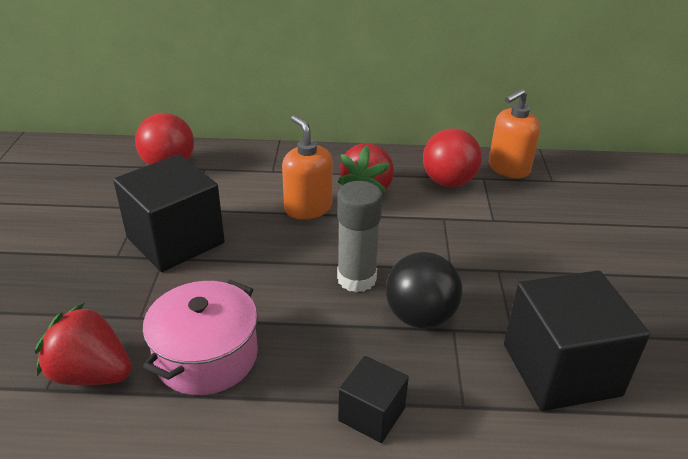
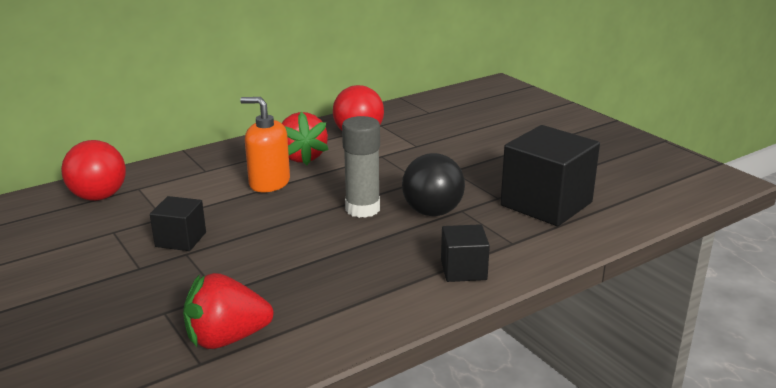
camera: 35 degrees left, 10 degrees down
black cube [113,154,225,272] -> black cube [150,196,206,251], size x0.53
pink pot [143,280,258,395] -> none
orange soap dispenser [489,89,540,178] -> none

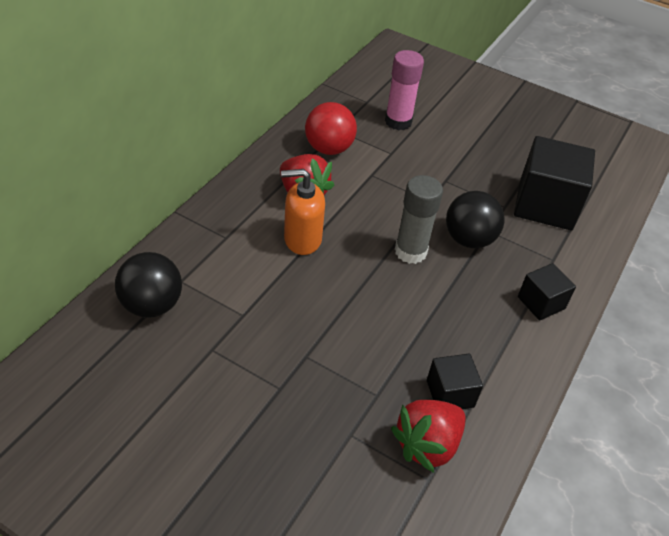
camera: 30 degrees left, 20 degrees up
red ball [61,140,126,201] -> black ball [115,252,182,318]
black cube [150,196,206,251] -> black cube moved to [427,354,483,409]
none -> pink glue stick [385,50,424,130]

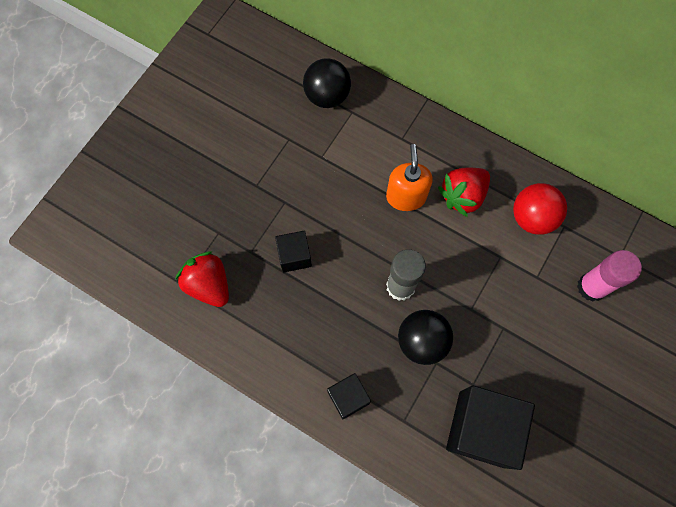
camera: 95 degrees right, 25 degrees up
black cube [427,354,483,409] -> black cube moved to [275,231,312,273]

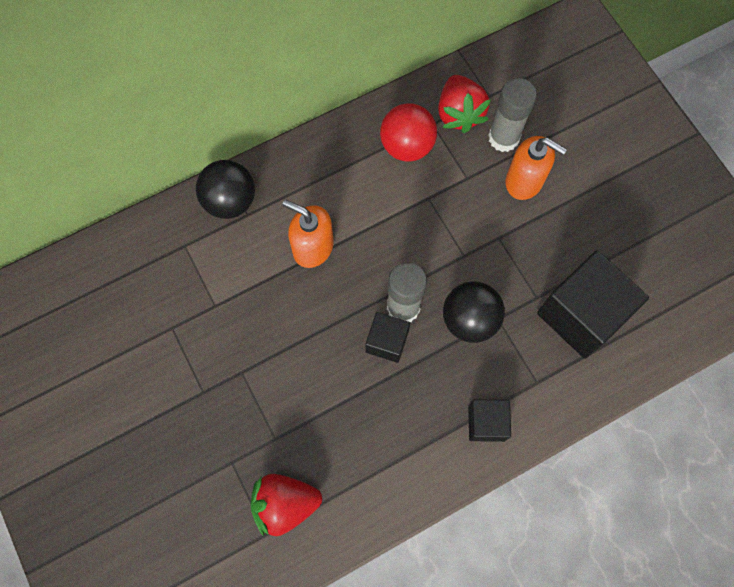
camera: 60 degrees left, 0 degrees up
black cube [275,231,312,273] -> black cube moved to [365,312,410,363]
black ball [303,58,351,108] -> black ball moved to [196,160,255,219]
red strawberry [438,168,490,217] -> red strawberry moved to [438,75,491,133]
pink glue stick [577,250,642,302] -> grey glue stick [488,78,537,152]
none -> orange soap dispenser [505,136,567,200]

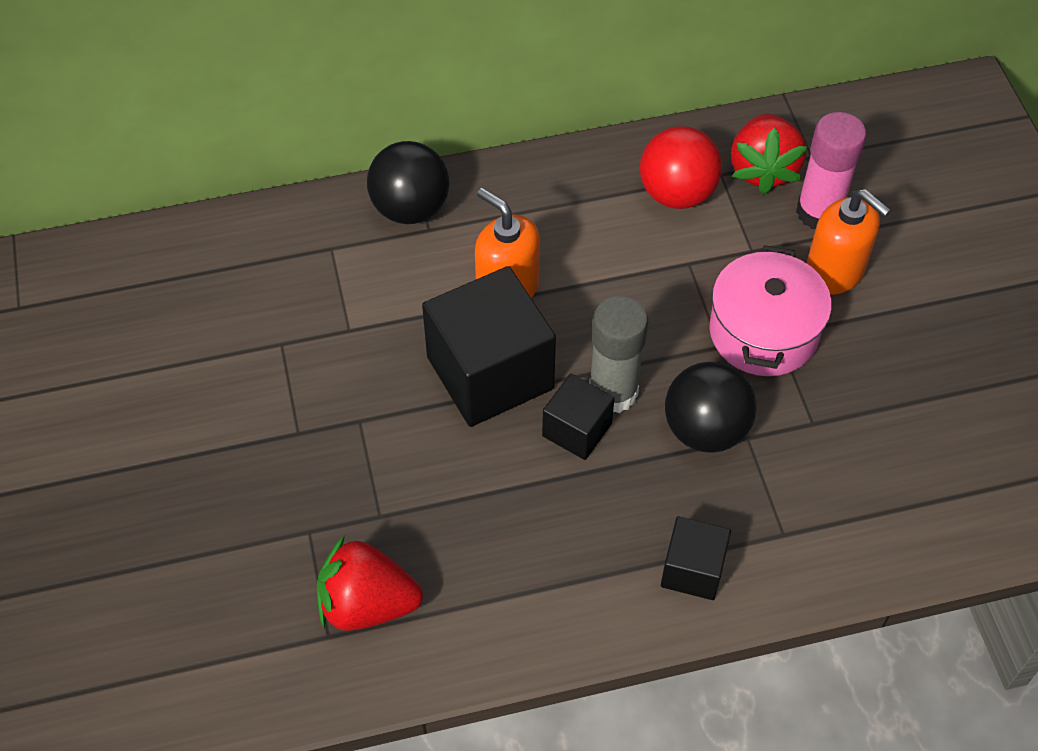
camera: 15 degrees right, 15 degrees down
grey glue stick [488,78,537,152] -> pink glue stick [796,112,866,229]
black cube [537,250,649,359] -> black cube moved to [422,266,556,427]
none -> pink pot [709,245,832,376]

